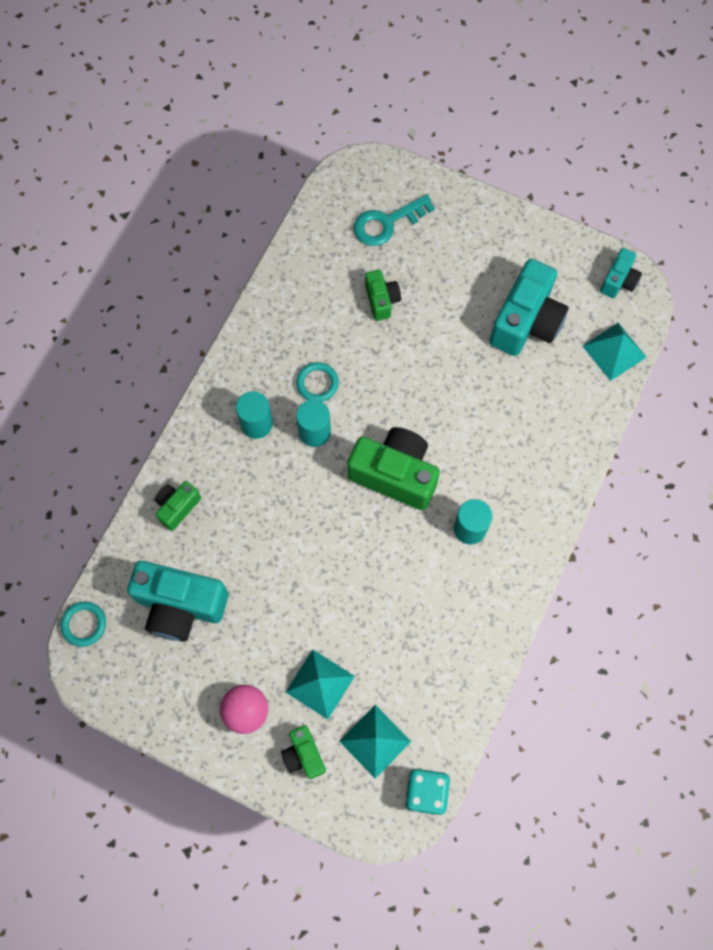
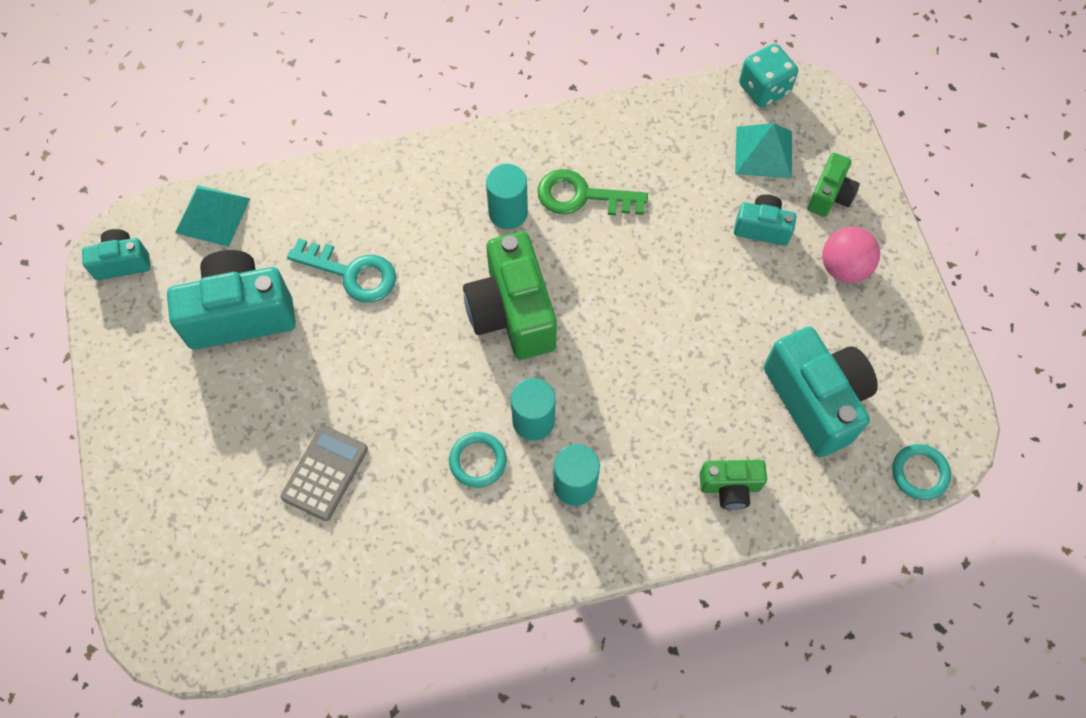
camera: 130 degrees left, 5 degrees down
turquoise pyramid [286,650,355,719] -> turquoise camera [734,195,797,246]
turquoise key [354,194,435,246] -> turquoise key moved to [287,238,396,303]
green camera [365,270,401,321] -> grey calculator [280,425,368,521]
none -> green key [537,169,648,215]

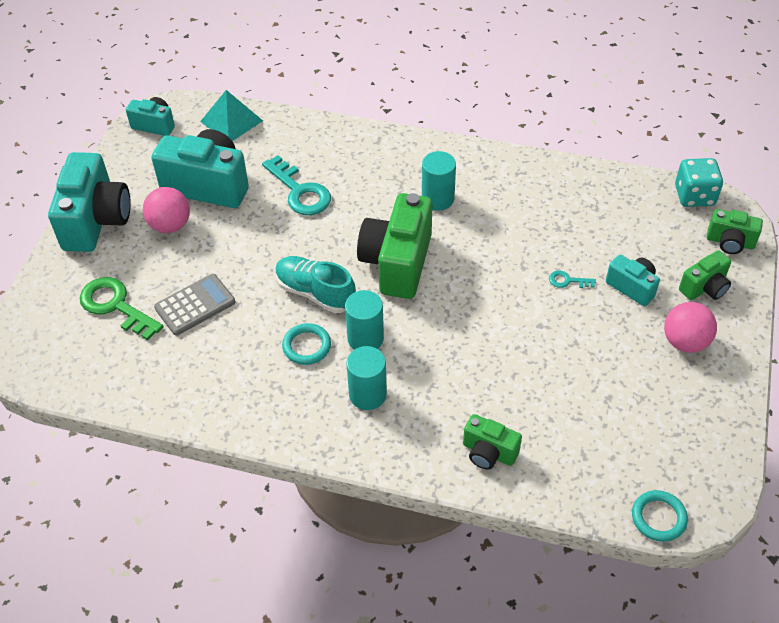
camera: 30 degrees right, 15 degrees down
green key [537,169,648,215] -> green key moved to [80,277,164,341]
turquoise pyramid [735,123,792,179] -> none
turquoise camera [764,326,878,457] -> turquoise camera moved to [48,152,131,252]
none -> pink ball [143,187,190,233]
none -> turquoise shoe [275,256,356,313]
none -> turquoise key [549,271,596,288]
none -> green camera [707,209,763,254]

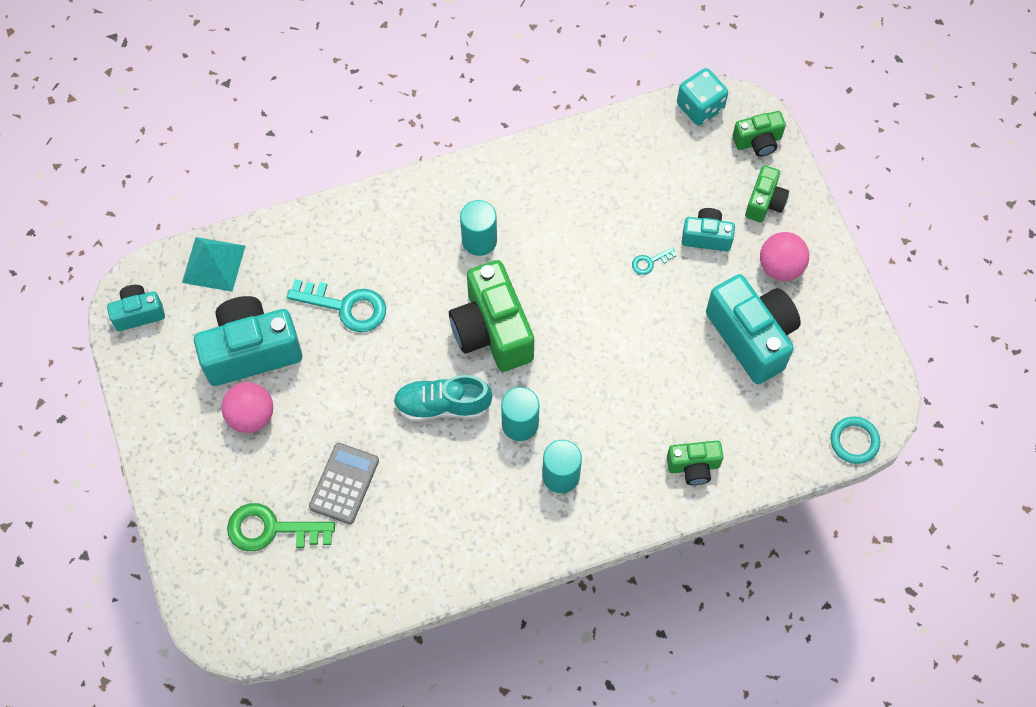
camera: 35 degrees left, 15 degrees up
turquoise camera [48,152,131,252] -> turquoise camera moved to [706,274,801,384]
turquoise ring [282,323,331,365] -> none

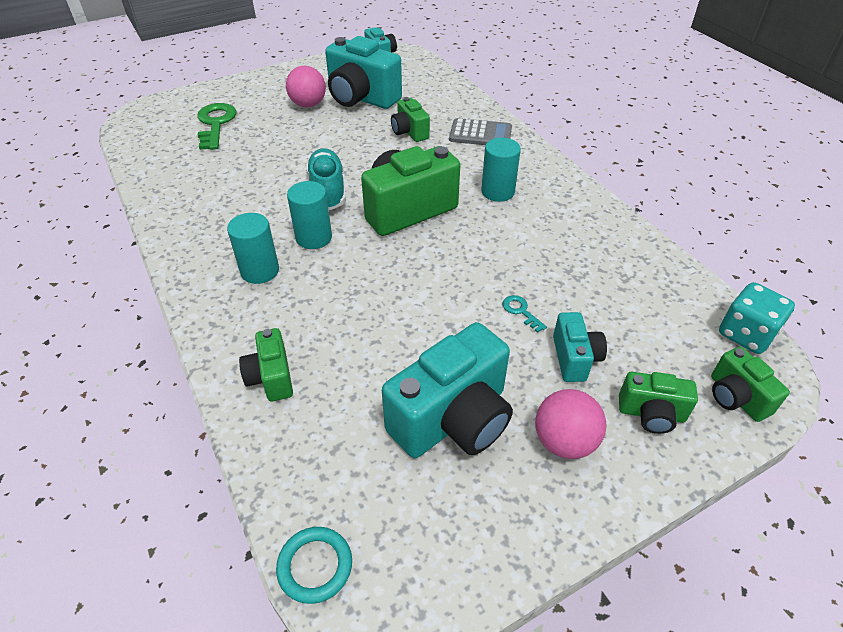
camera: 80 degrees right, 20 degrees down
turquoise pyramid [182,237,245,292] -> none
turquoise camera [194,296,302,386] -> turquoise camera turned 150 degrees clockwise [325,36,402,109]
turquoise key [287,279,386,332] -> green camera [391,97,430,142]
grey calculator [309,443,379,524] -> grey calculator moved to [449,118,512,145]

